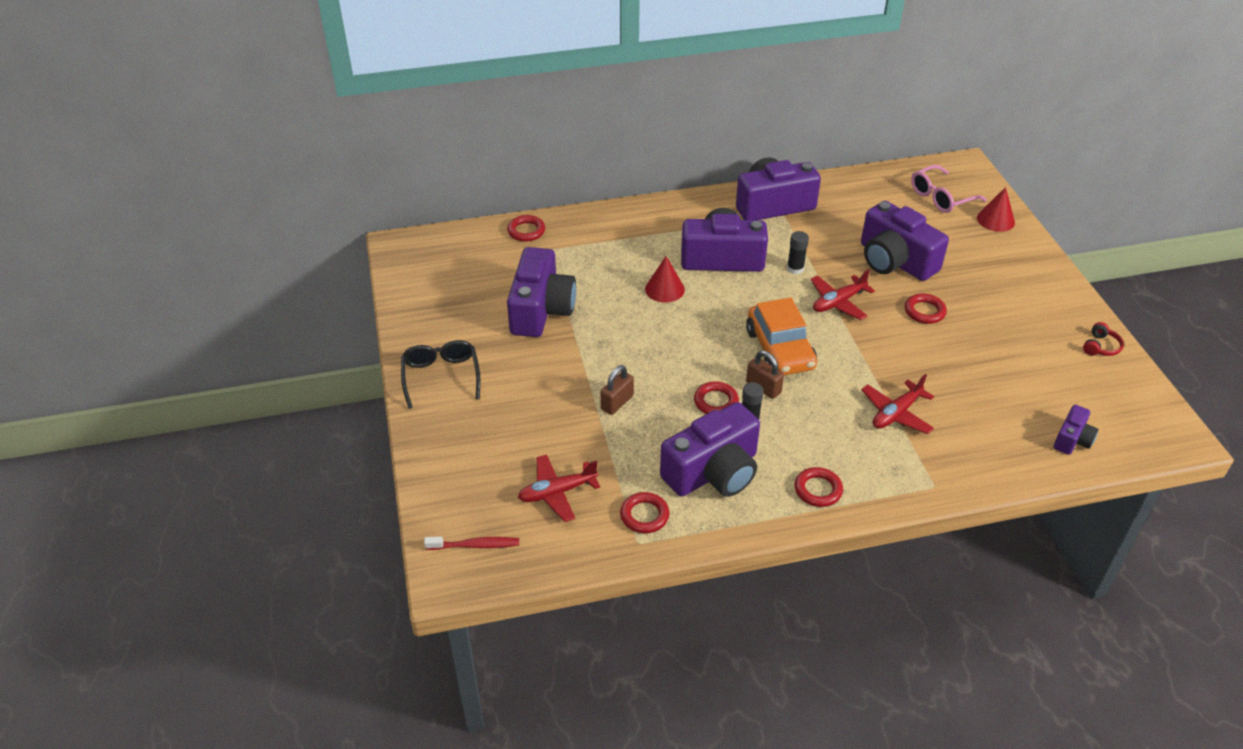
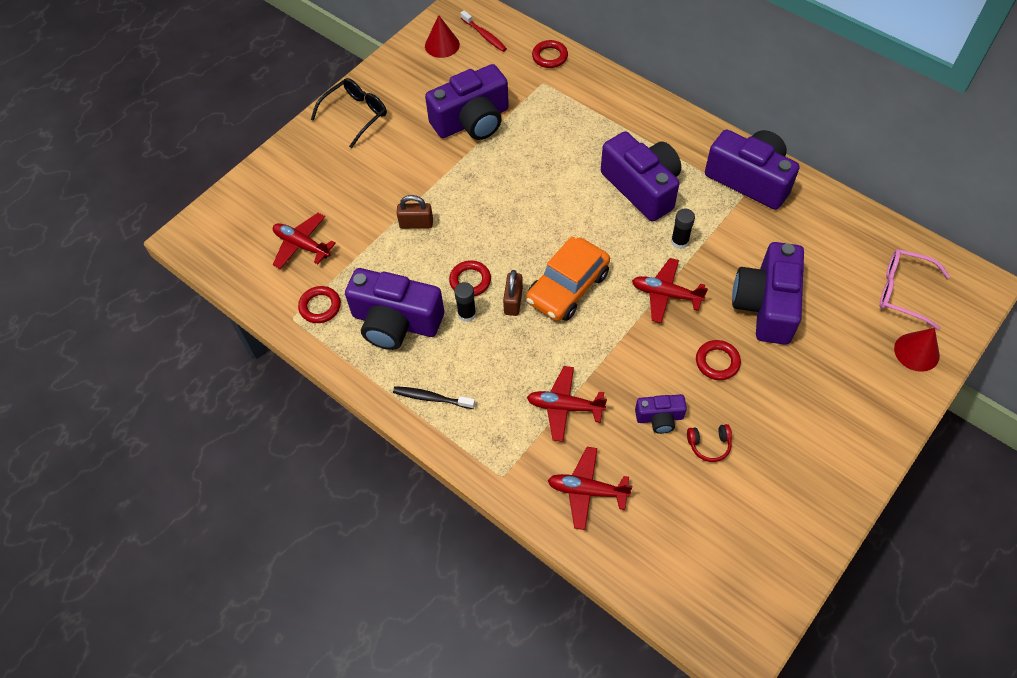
camera: 55 degrees right, 15 degrees up
red toothbrush [424,537,519,550] -> red toothbrush moved to [461,10,507,52]
red cone [645,256,685,303] -> red cone moved to [425,15,460,58]
red ring [795,467,843,507] -> black toothbrush [393,386,475,409]
purple camera [1054,405,1099,455] -> purple camera moved to [635,394,687,434]
red headphones [1083,322,1124,356] -> red headphones moved to [687,424,732,462]
none -> red plane [548,447,632,530]

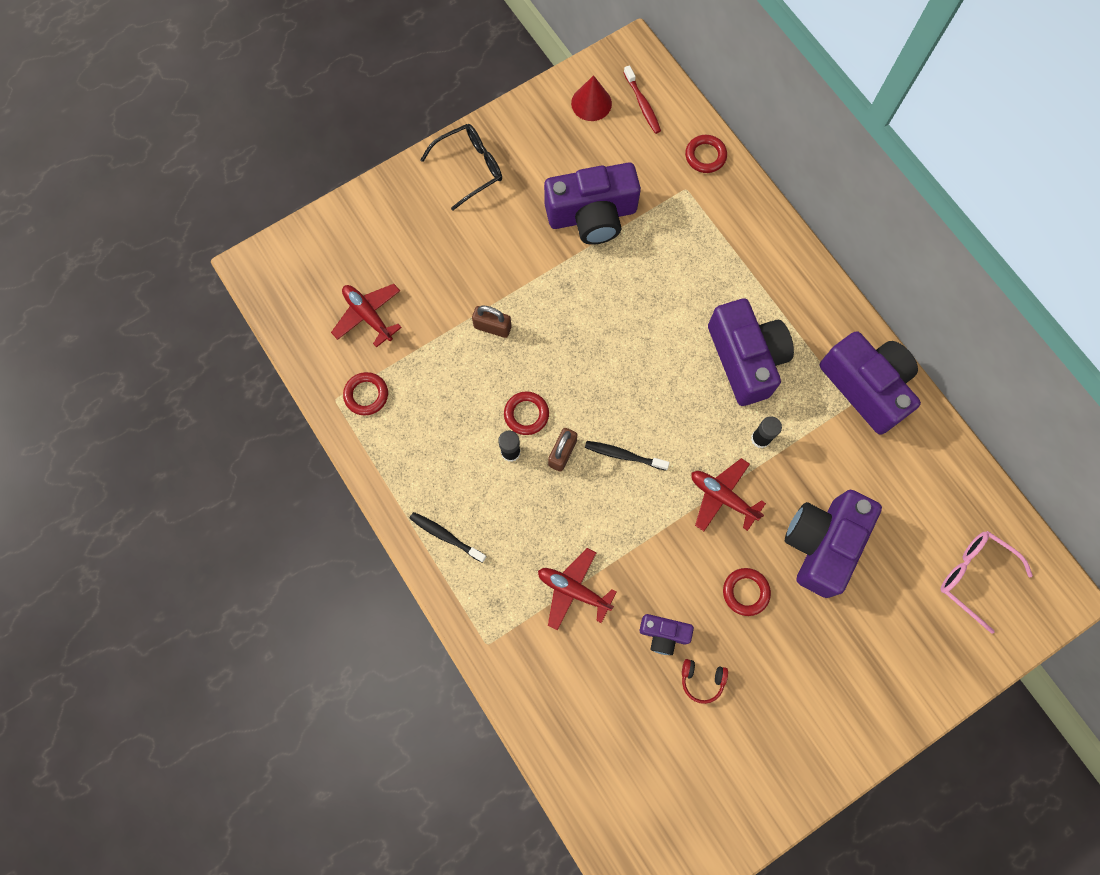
camera: 15 degrees right, 15 degrees up
purple camera [345,268,444,350] -> none
orange car [526,236,610,321] -> black toothbrush [585,441,670,471]
red plane [548,447,632,530] -> none
red cone [894,328,940,372] -> none

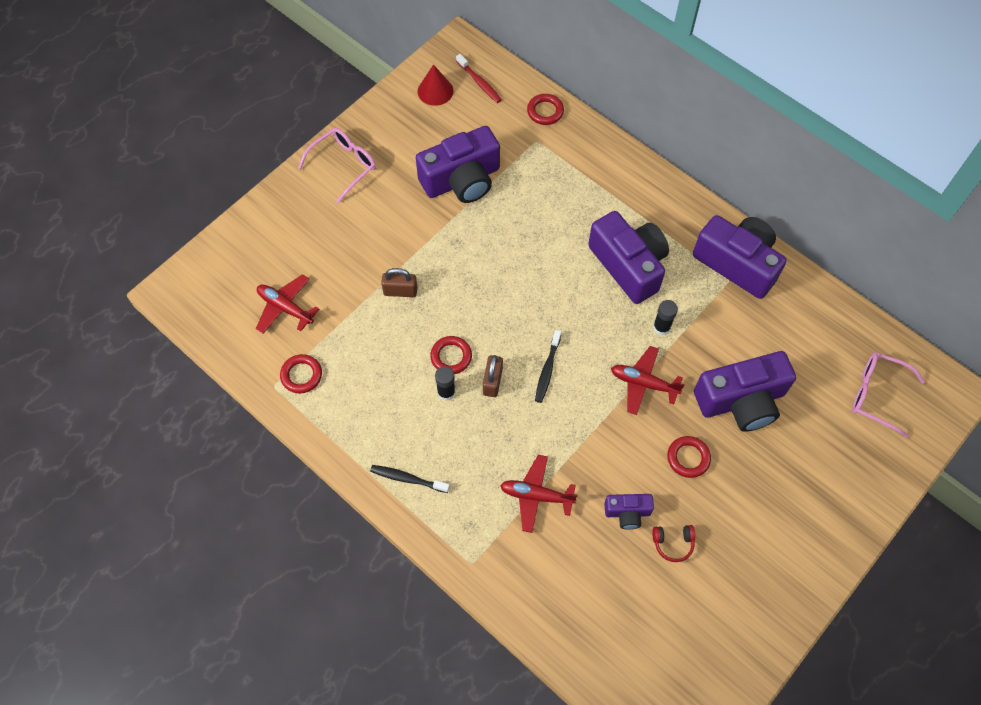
camera: 15 degrees left, 10 degrees down
black glasses [420,124,502,210] -> pink glasses [298,128,376,203]
black toothbrush [585,441,670,471] -> black toothbrush turned 75 degrees counterclockwise [535,330,561,403]
purple camera [785,490,882,598] -> purple camera turned 120 degrees counterclockwise [694,351,796,432]

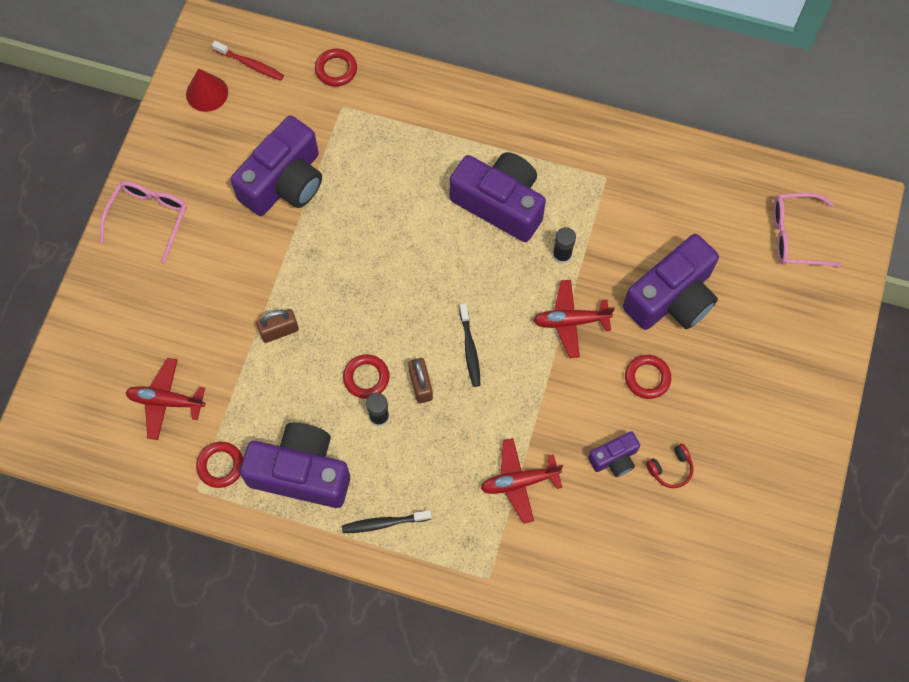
camera: 25 degrees left, 5 degrees up
purple camera [693,215,786,299] -> purple camera moved to [240,423,350,508]

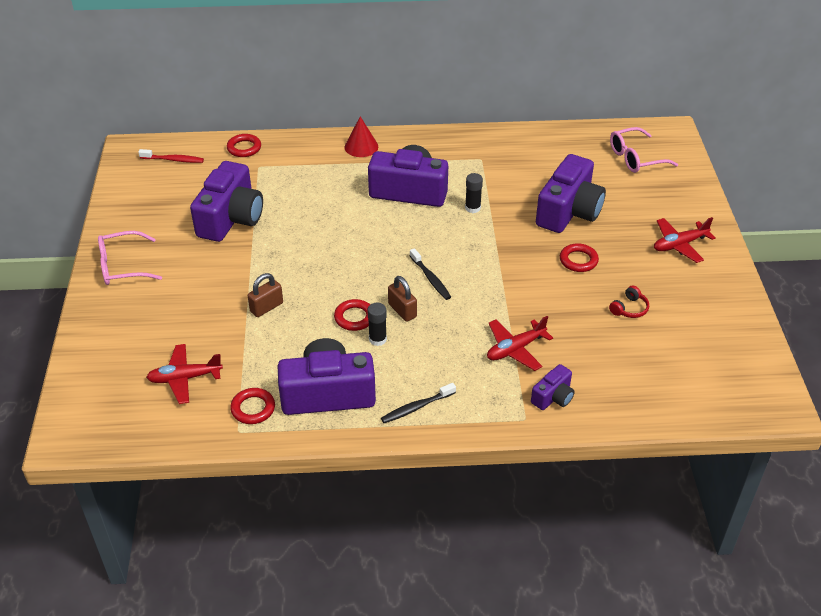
camera: 20 degrees left, 25 degrees down
pink glasses [100,181,187,263] -> pink glasses turned 105 degrees counterclockwise [98,231,162,285]
red cone [186,68,228,112] -> red cone moved to [345,116,378,157]
red plane [533,280,615,358] -> red plane moved to [654,217,716,263]
purple camera [588,431,640,477] -> purple camera moved to [531,364,575,410]

